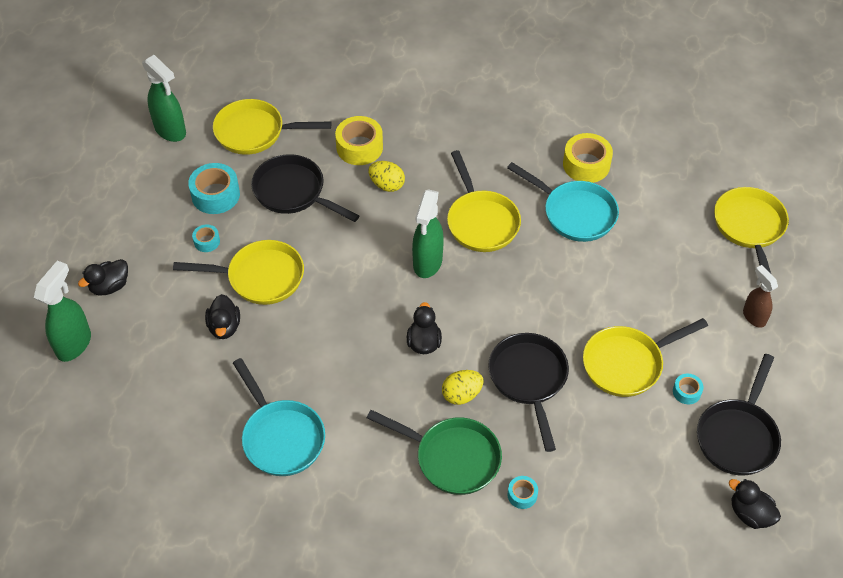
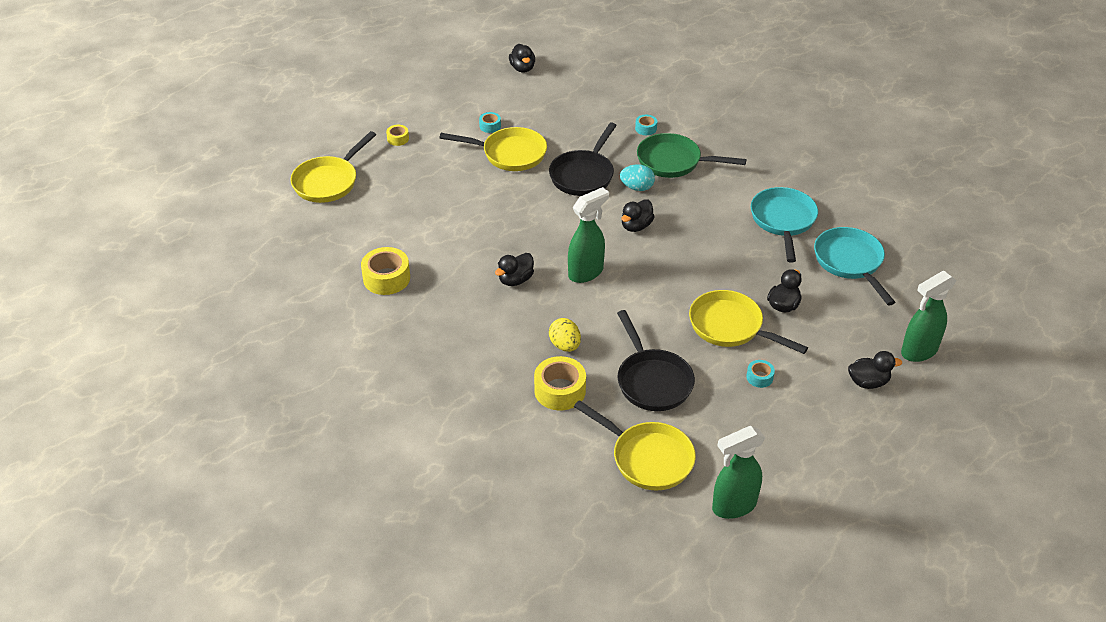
camera: 145 degrees left, 10 degrees down
green spray bottle [142,55,186,142] -> green spray bottle turned 105 degrees counterclockwise [712,426,765,519]
turquoise tape [188,163,240,214] -> none
green pan [367,410,502,495] -> green pan turned 45 degrees counterclockwise [637,133,746,178]
yellow egg [442,370,484,405] -> turquoise egg [620,165,655,191]
yellow pan [447,150,521,252] -> black duck [495,253,534,286]
turquoise pan [507,162,619,242] -> turquoise pan moved to [814,227,895,306]
black pan [697,354,781,475] -> none
brown spray bottle [743,265,778,328] -> yellow tape [386,125,409,146]

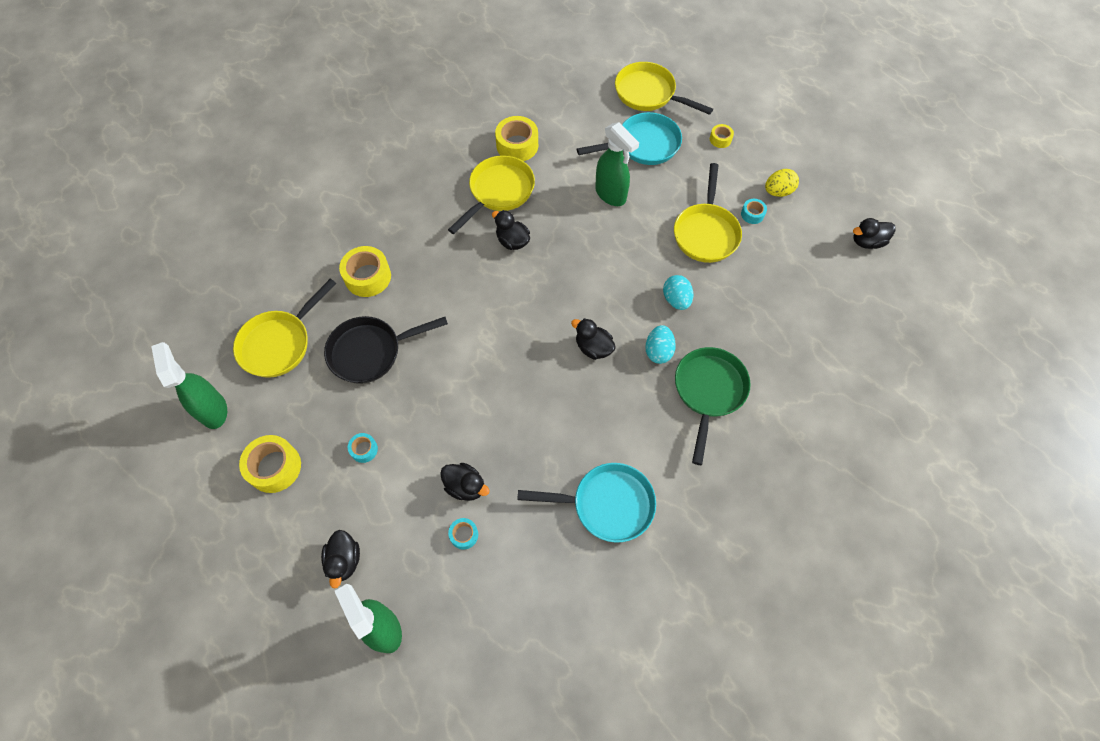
camera: 90 degrees right, 20 degrees up
black pan [549,122,617,196] -> turquoise egg [663,275,693,310]
yellow egg [549,318,581,352] -> yellow egg moved to [765,169,799,197]
green spray bottle [568,187,609,283] -> green spray bottle moved to [595,122,639,206]
turquoise tape [635,115,657,135] -> turquoise tape moved to [448,518,478,550]
yellow pan [689,290,808,354] -> yellow pan moved to [448,155,535,234]
turquoise pan [814,227,895,306] -> turquoise pan moved to [577,112,682,165]
none -> yellow tape [239,435,301,493]

